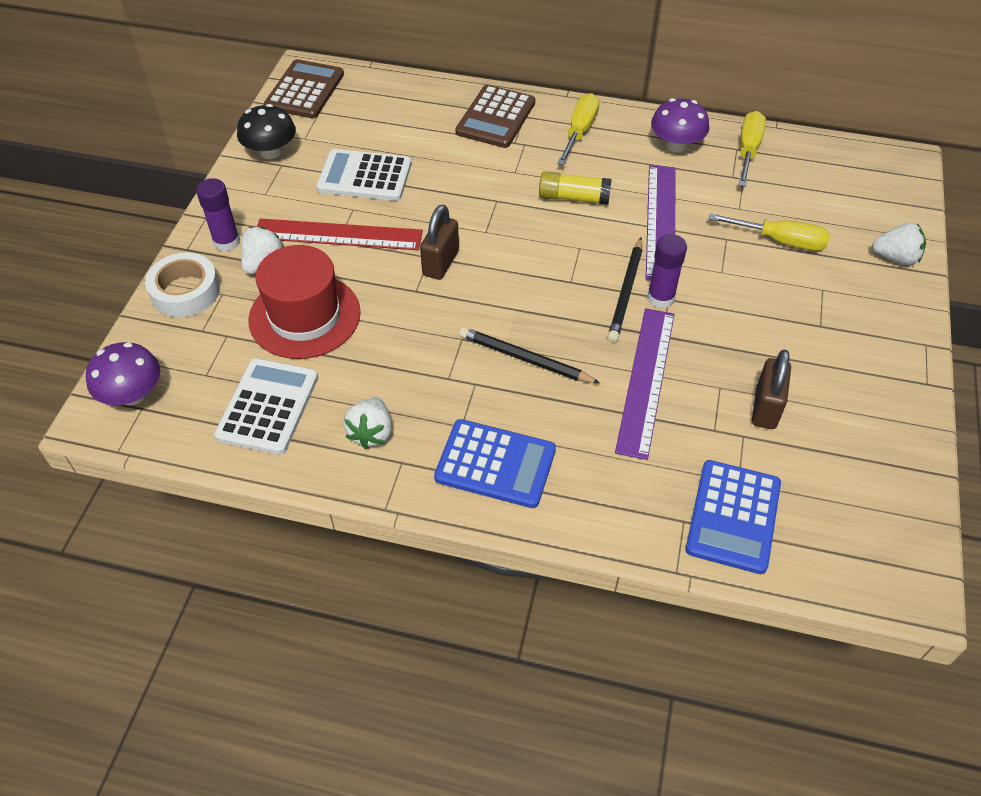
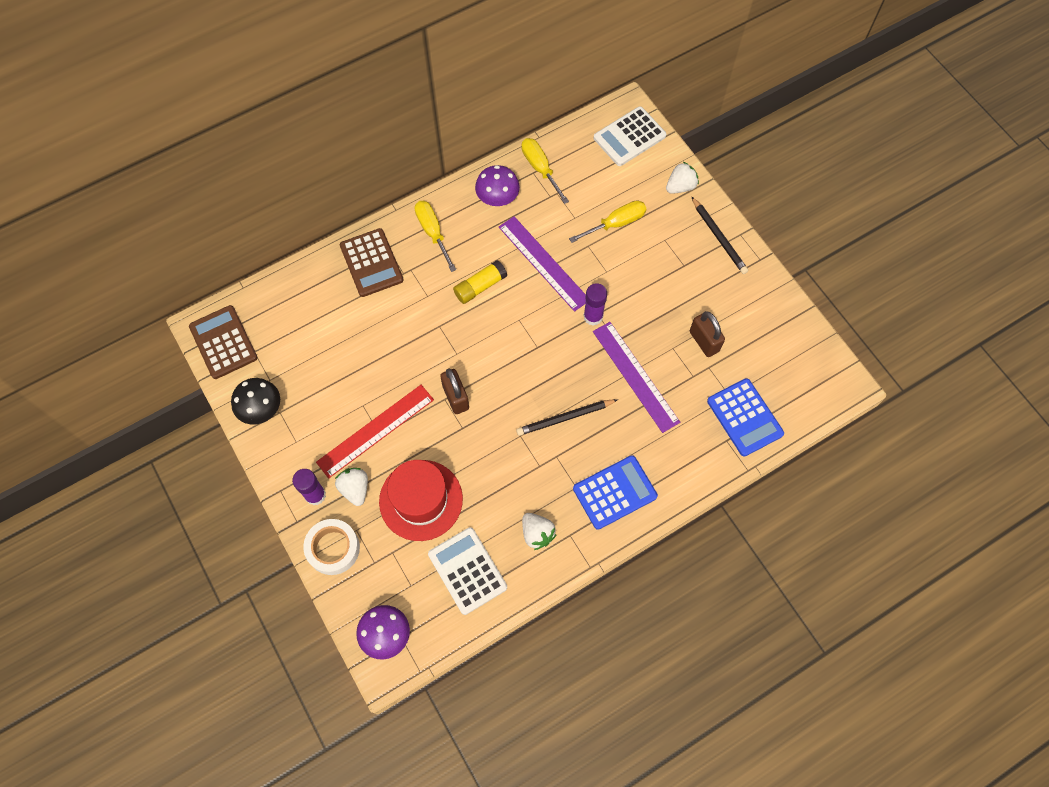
camera: 45 degrees left, 15 degrees up
white calculator [317,149,411,201] -> white calculator moved to [594,106,666,166]
black pencil [608,238,642,342] -> black pencil moved to [691,196,748,274]

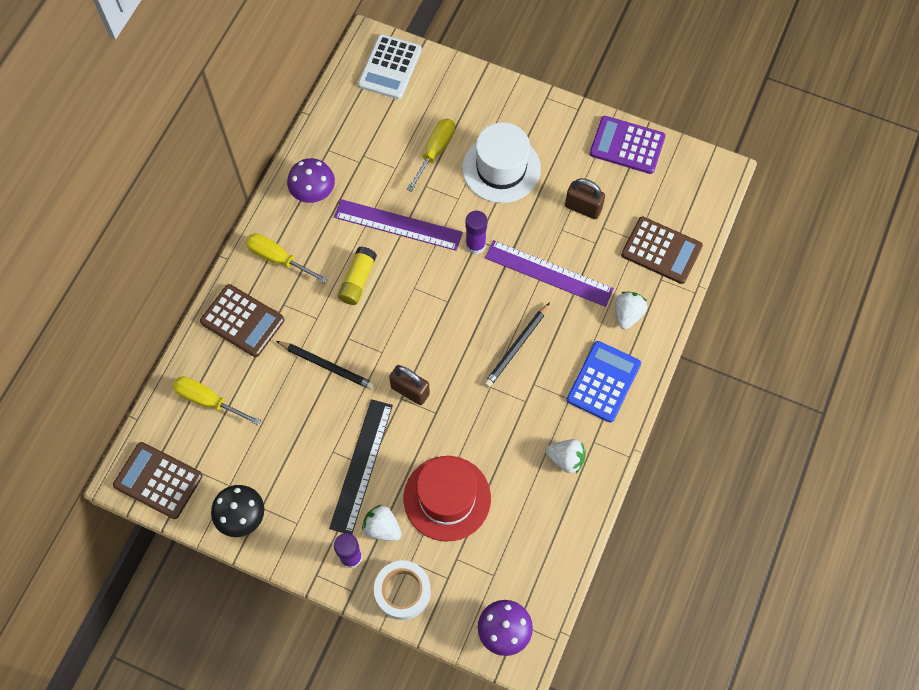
camera: 35 degrees left, 0 degrees up
red ruler [316,385,434,478] -> black ruler [329,399,393,534]
white calculator [428,527,507,615] -> none
yellow screwdriver [522,138,569,204] -> yellow screwdriver moved to [173,376,261,425]
white strawberry [666,162,699,194] -> white strawberry moved to [615,292,647,329]
black pencil [691,196,748,274] -> black pencil moved to [276,341,375,390]
blue calculator [707,378,784,457] -> brown calculator [621,217,703,284]
none -> white hat [462,122,541,203]
none -> purple calculator [590,116,666,174]

